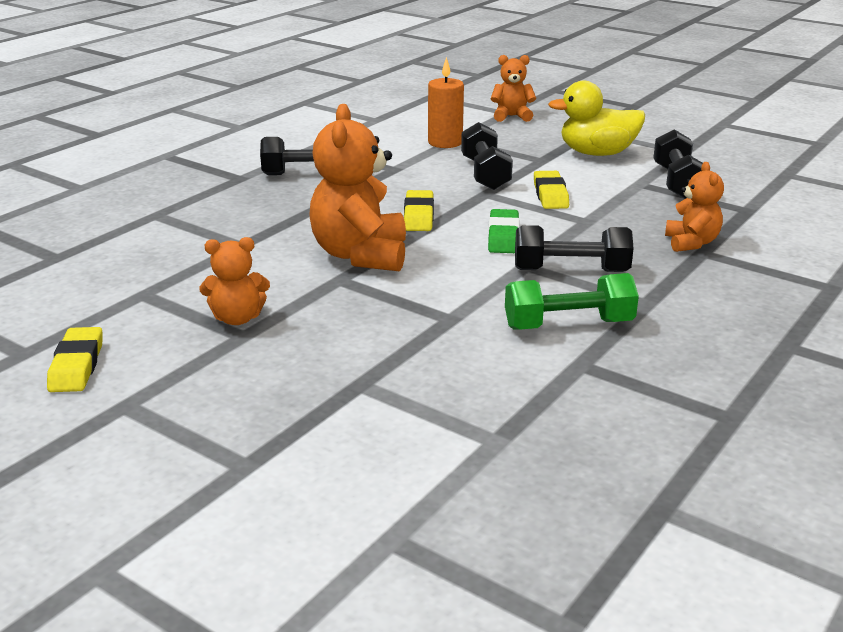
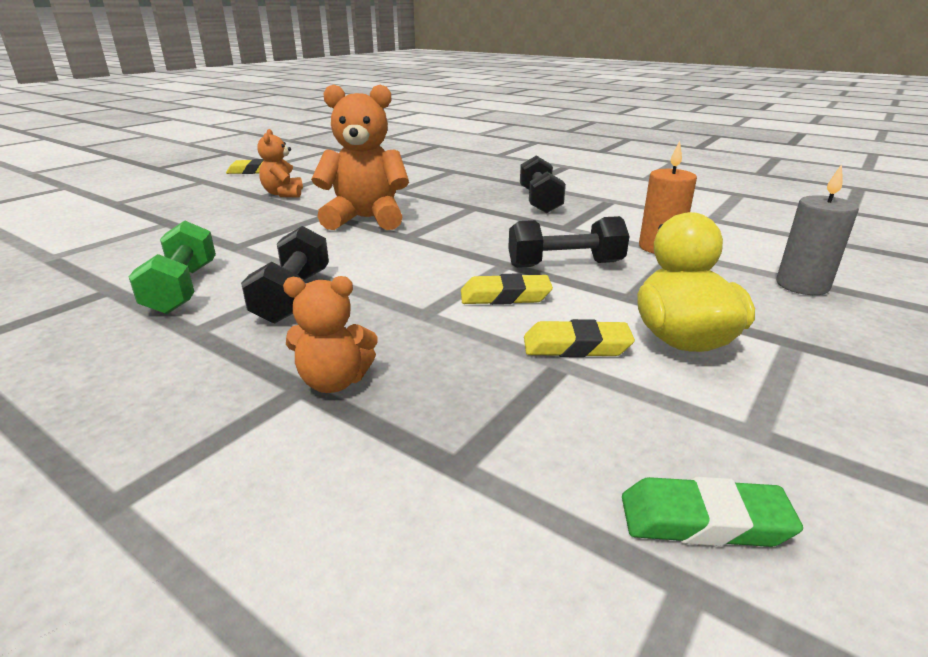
camera: 90 degrees right, 0 degrees up
yellow eraser [404,190,434,231] -> yellow eraser moved to [524,319,635,357]
green eraser [488,209,520,253] -> green eraser moved to [622,477,803,547]
orange teddy bear [491,55,536,122] -> grey candle [776,164,859,295]
black dumbbell [653,129,703,199] -> none

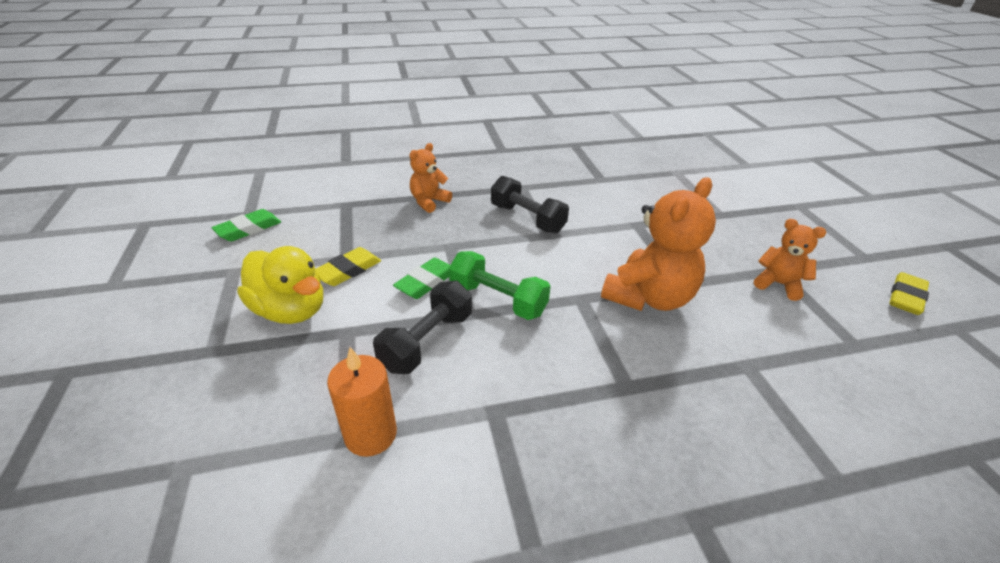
camera: 130 degrees right, 10 degrees up
green dumbbell [129,221,216,314] -> green dumbbell moved to [449,251,551,320]
yellow eraser [461,273,553,305] -> green eraser [393,258,450,299]
black dumbbell [520,156,566,213] -> none
grey candle [776,164,859,295] -> none

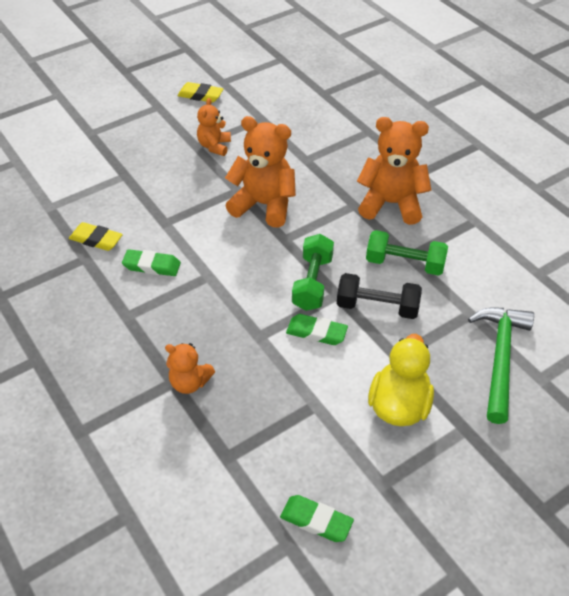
camera: 110 degrees left, 10 degrees up
yellow eraser [316,247,381,286] -> yellow eraser moved to [69,222,123,251]
orange candle [327,347,397,457] -> none
black dumbbell [491,176,569,234] -> none
none -> green eraser [122,249,181,276]
none -> orange teddy bear [357,117,431,225]
none -> green dumbbell [366,230,448,276]
none -> green hammer [468,308,534,424]

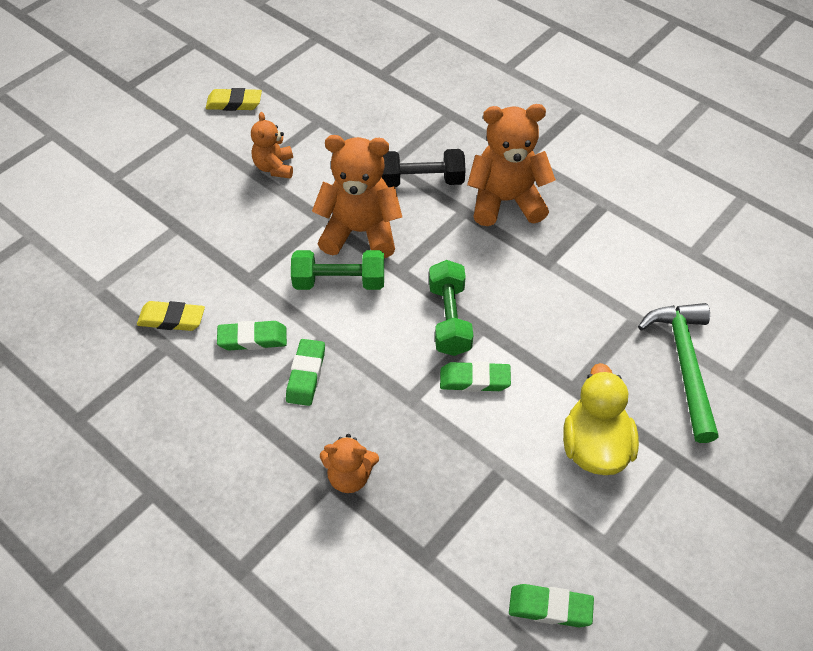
camera: 15 degrees left, 5 degrees up
black dumbbell [337,273,422,319] -> black dumbbell moved to [382,149,466,187]
green dumbbell [366,230,448,276] -> green dumbbell moved to [291,250,384,290]
none -> green eraser [286,339,325,406]

